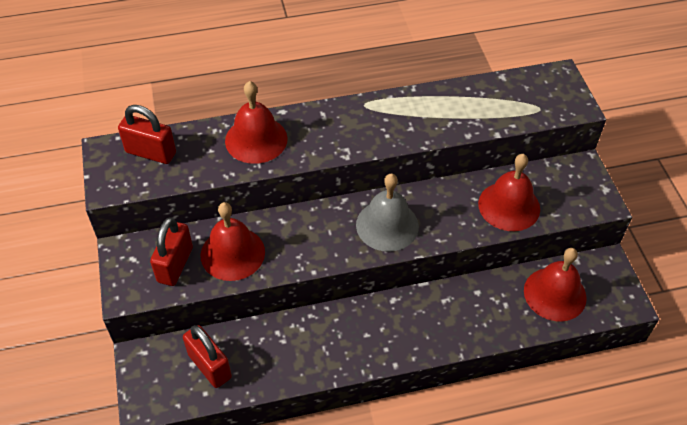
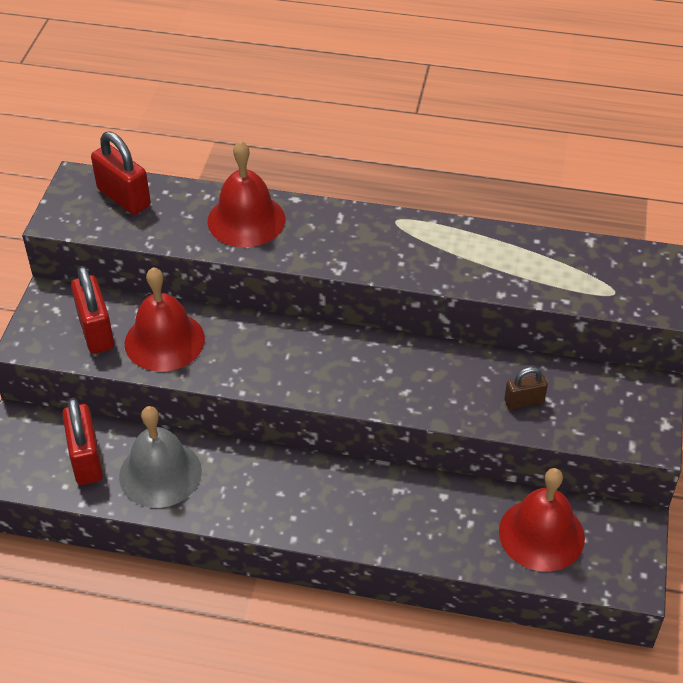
camera: 25 degrees right, 5 degrees down
red padlock [150,218,193,286] -> red padlock turned 60 degrees counterclockwise [71,266,114,354]
grey bell [356,174,419,252] -> grey bell moved to [119,406,202,508]
red bell [478,154,540,231] -> brown padlock [504,367,548,409]

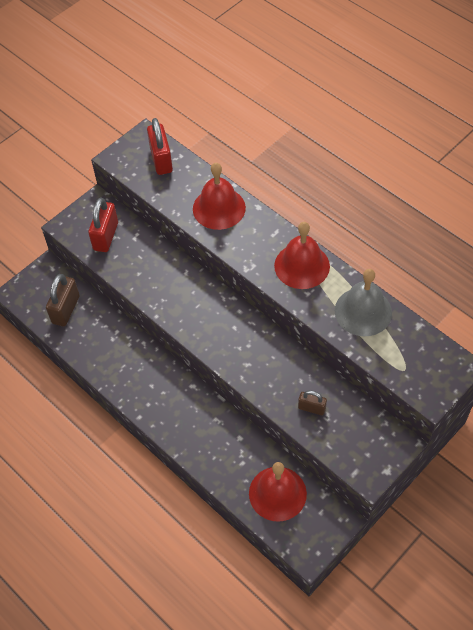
camera: 35 degrees right, 10 degrees up
red padlock [62,398,103,485] -> brown padlock [46,274,80,326]
grey bell [119,406,202,508] -> grey bell moved to [335,269,392,336]
red bell [125,267,205,372] -> red bell moved to [274,222,330,289]

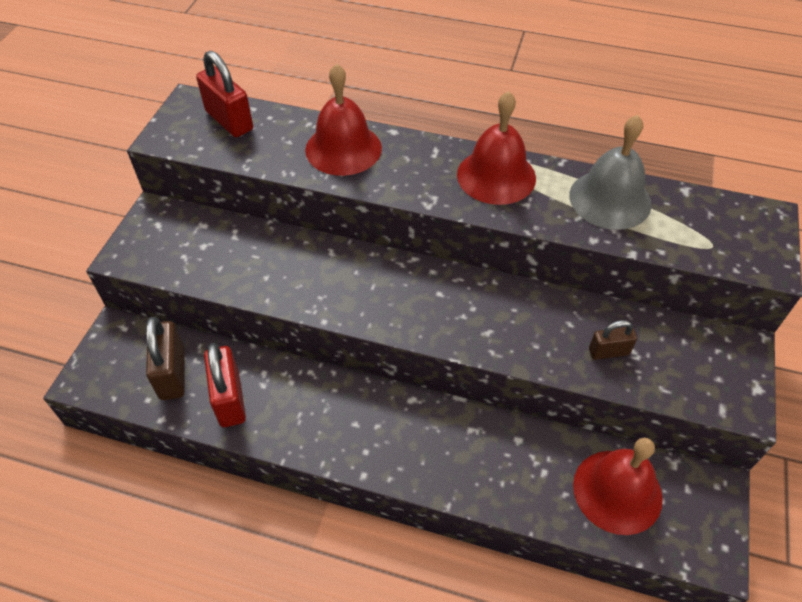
camera: 30 degrees left, 5 degrees down
red padlock [88,198,118,252] -> red padlock moved to [204,343,246,427]

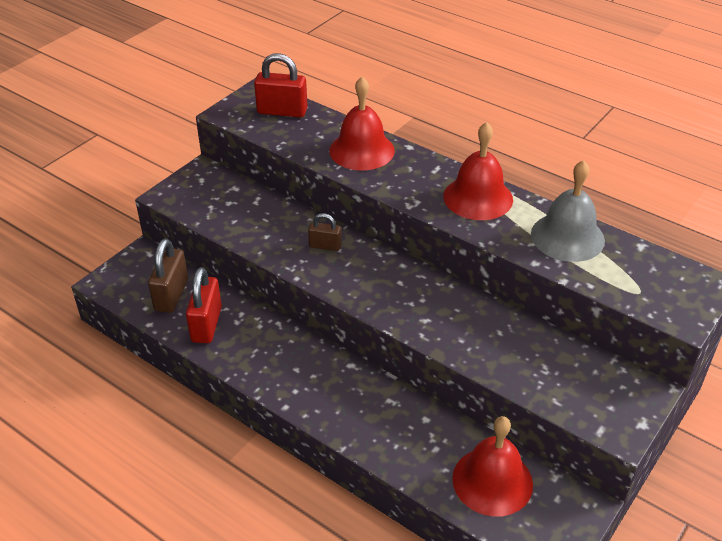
camera: 20 degrees right, 10 degrees down
red padlock [196,51,253,137] -> red padlock turned 60 degrees counterclockwise [254,53,307,118]
brown padlock [589,320,637,360] -> brown padlock moved to [308,213,342,251]

